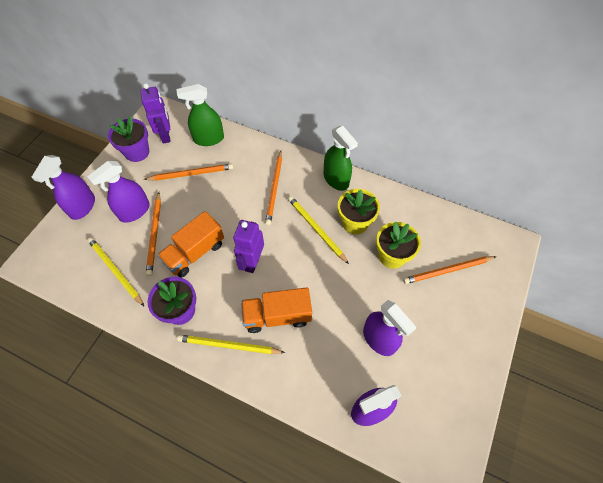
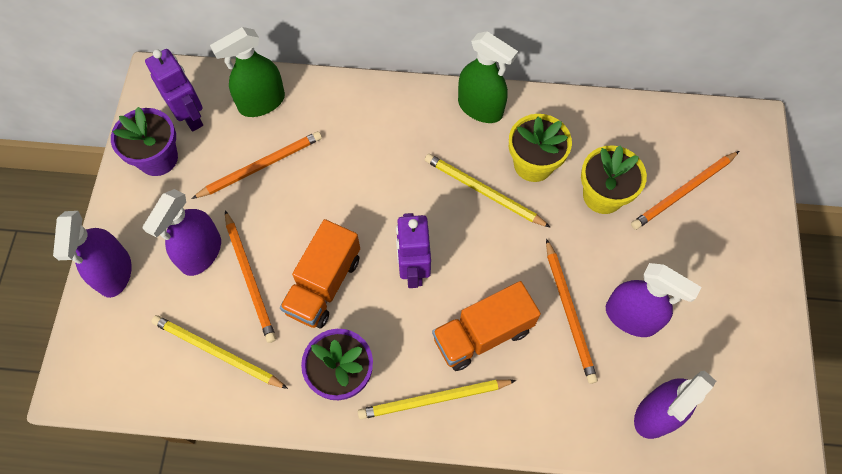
camera: 20 degrees left, 5 degrees up
orange pencil [265,151,282,225] -> orange pencil moved to [546,239,598,384]

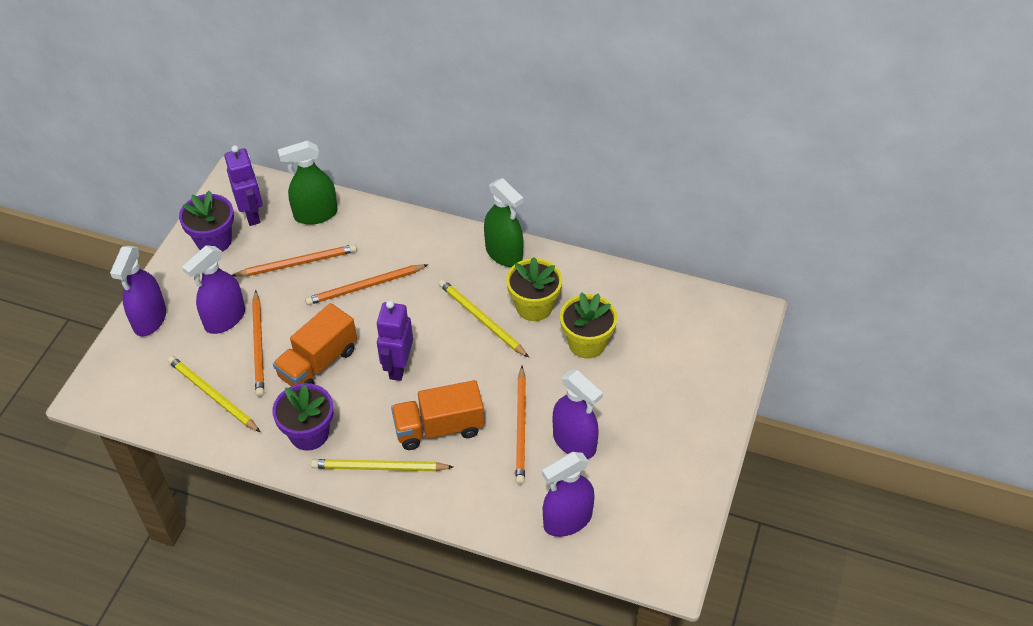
camera: 15 degrees right, 15 degrees down
orange pencil [631,151,739,230] -> orange pencil moved to [305,264,429,305]

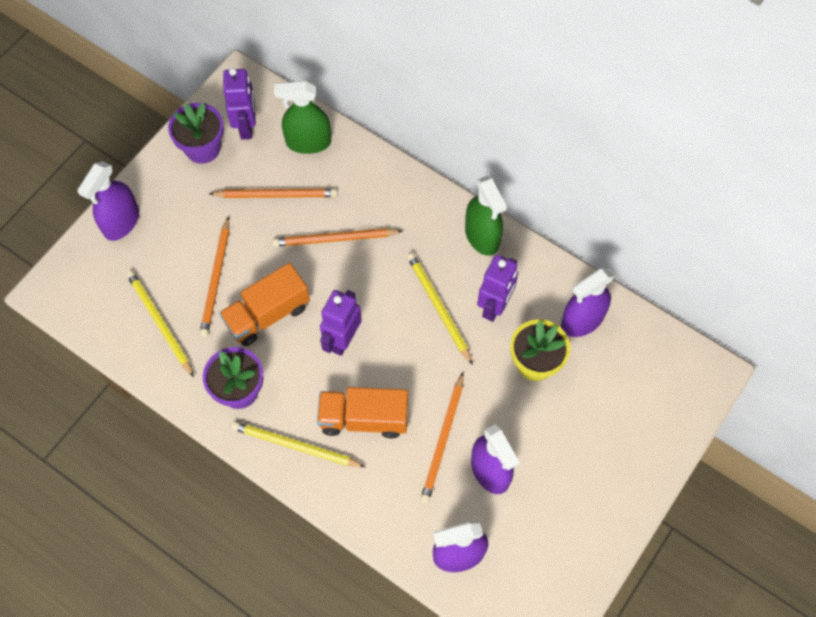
camera: 15 degrees right, 15 degrees up
purple spray bottle [182,245,245,334] -> purple spray bottle moved to [561,268,615,337]
yellow flower pot [506,257,562,321] -> purple robot [477,255,518,322]

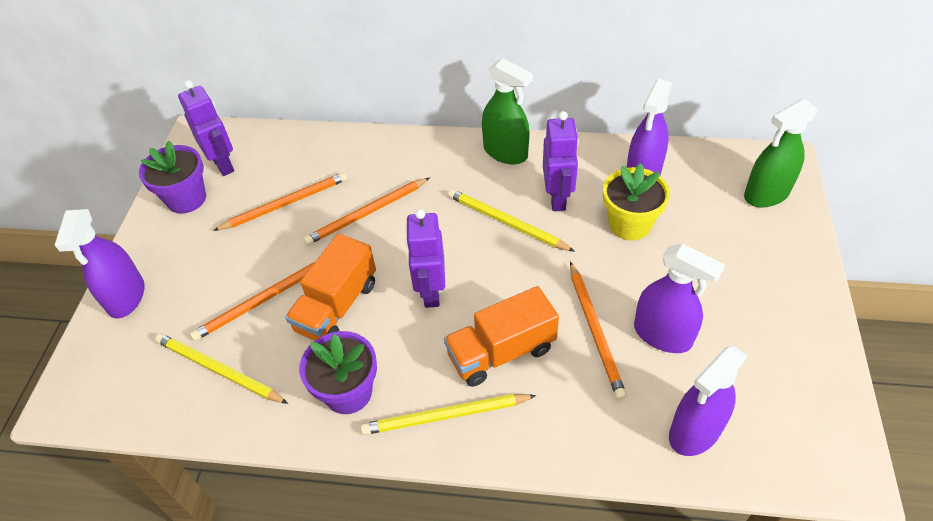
camera: 25 degrees left, 15 degrees down
orange pencil [200,217,229,337] -> orange pencil turned 75 degrees clockwise [190,262,315,341]
green spray bottle [274,81,331,154] -> green spray bottle moved to [744,99,818,207]

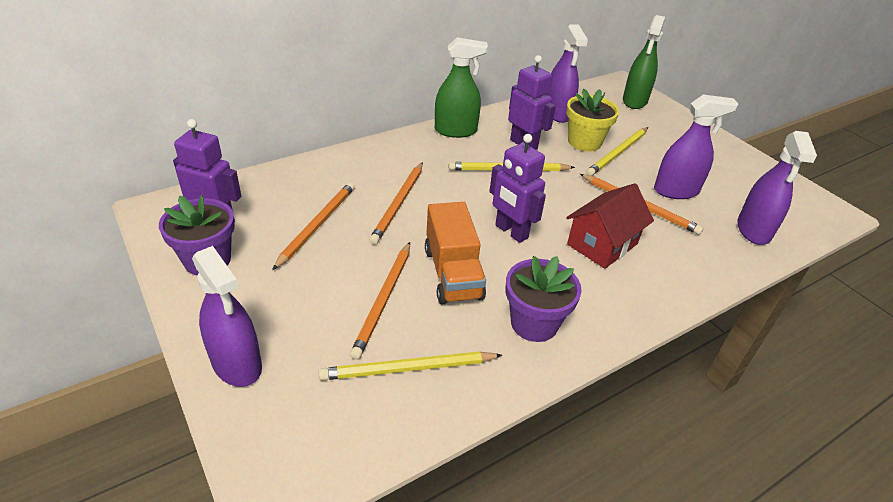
camera: 45 degrees left, 10 degrees down
yellow pencil [361,394,536,435] -> yellow pencil moved to [586,127,648,176]
orange truck [444,286,559,387] -> red house [566,183,654,269]

